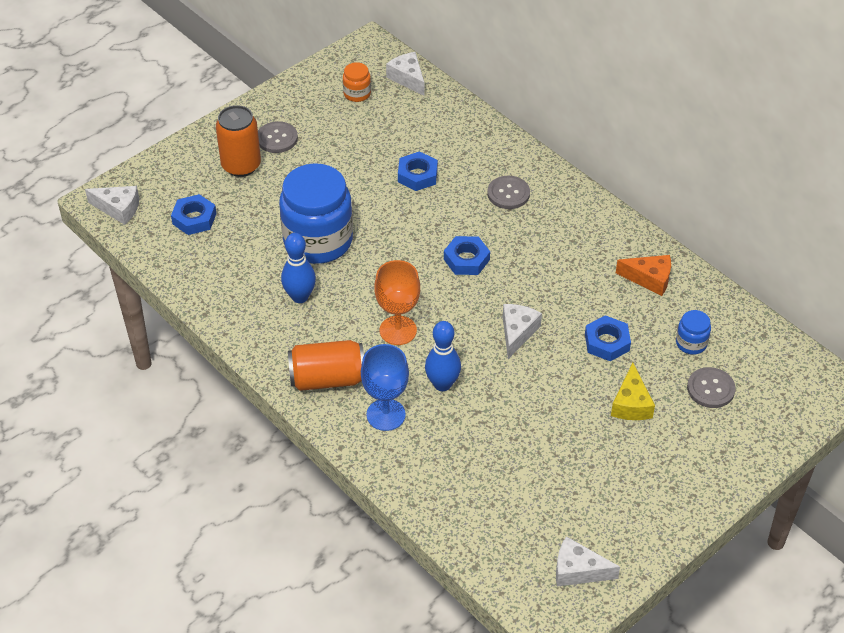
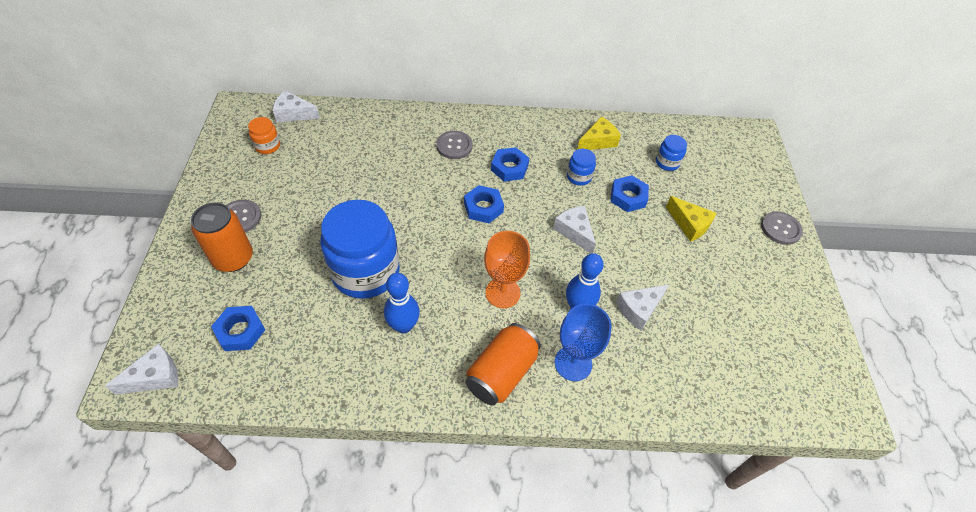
camera: 50 degrees left, 5 degrees up
blue nut [398,151,438,191] -> blue nut moved to [491,147,529,182]
white cheese [556,536,620,586] -> white cheese moved to [616,284,670,330]
orange cheese [616,255,671,296] -> yellow cheese [577,117,621,150]
grey button [687,367,736,408] -> grey button moved to [761,211,803,245]
none -> blue jar [567,149,596,186]

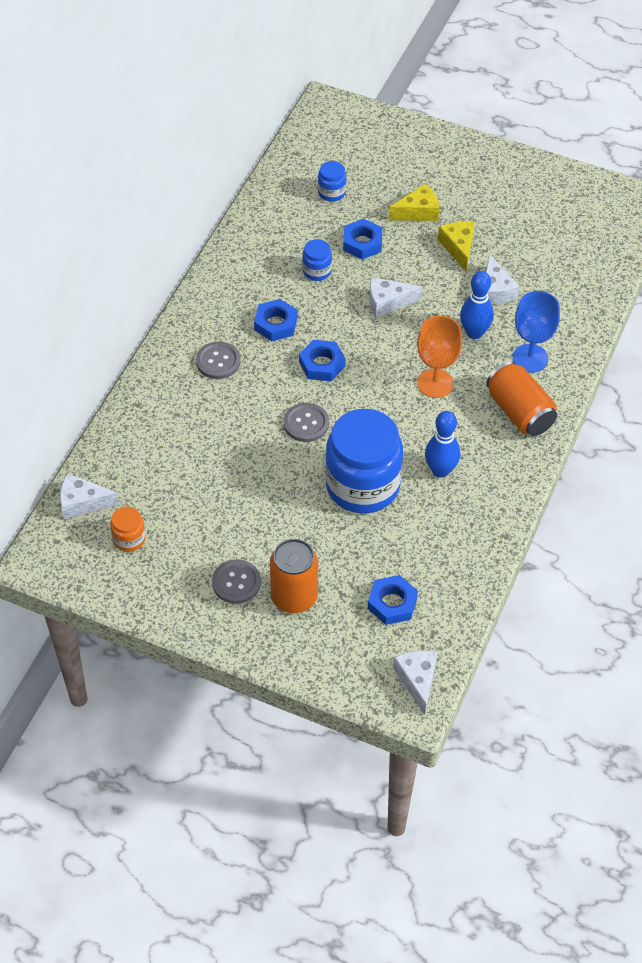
camera: 65 degrees left, 0 degrees up
white cheese [273,90,320,122] -> white cheese turned 60 degrees clockwise [60,473,119,519]
yellow cheese [577,117,621,150] -> yellow cheese moved to [438,222,475,271]
grey button [761,211,803,245] -> grey button moved to [284,403,329,442]

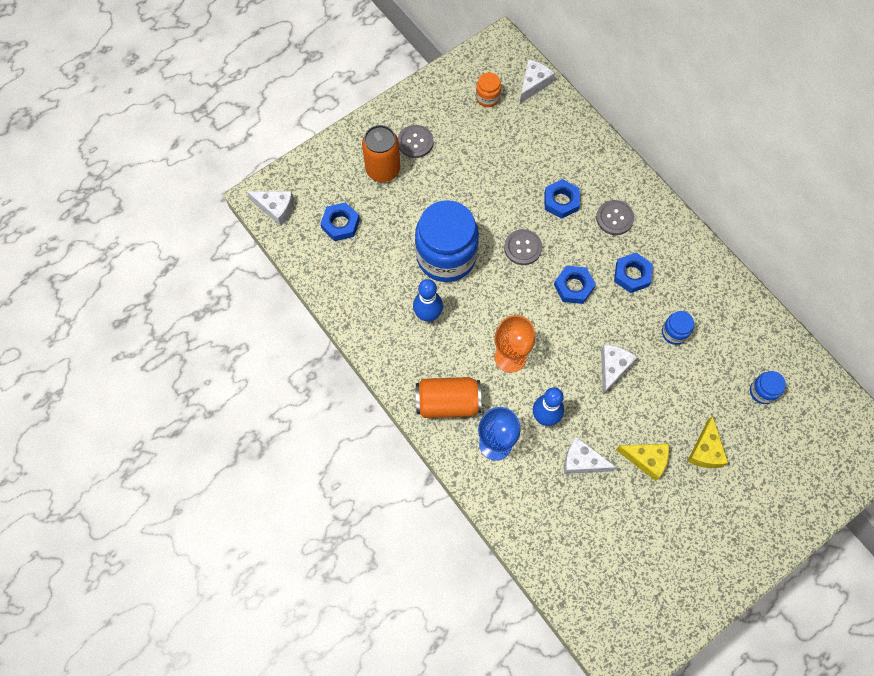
camera: 120 degrees right, 15 degrees up
blue nut [343,219,382,259] -> blue nut moved to [545,179,580,219]

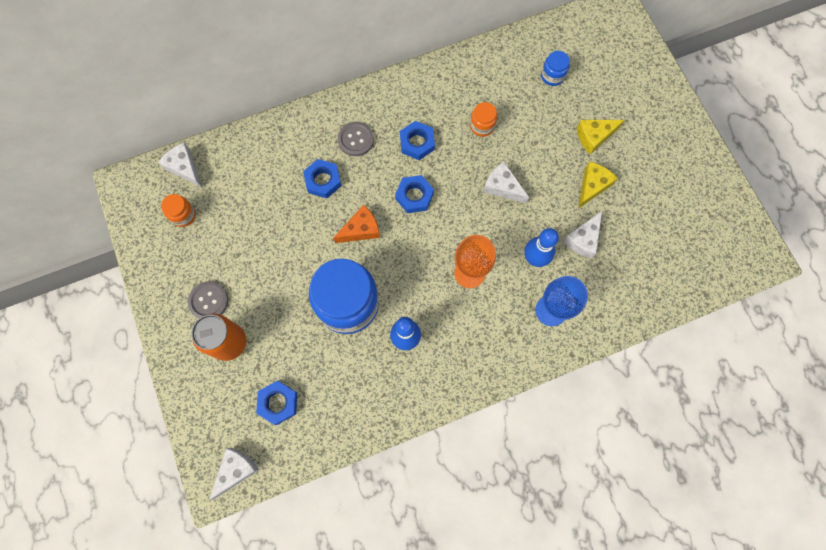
camera: 75 degrees left, 5 degrees up
orange can [416,377,481,418] -> none
grey button [504,229,542,265] -> orange cheese [333,205,380,243]
blue jar [662,311,694,345] -> orange jar [470,102,497,137]
yellow cheese [687,416,728,468] -> yellow cheese turned 135 degrees clockwise [577,120,624,154]

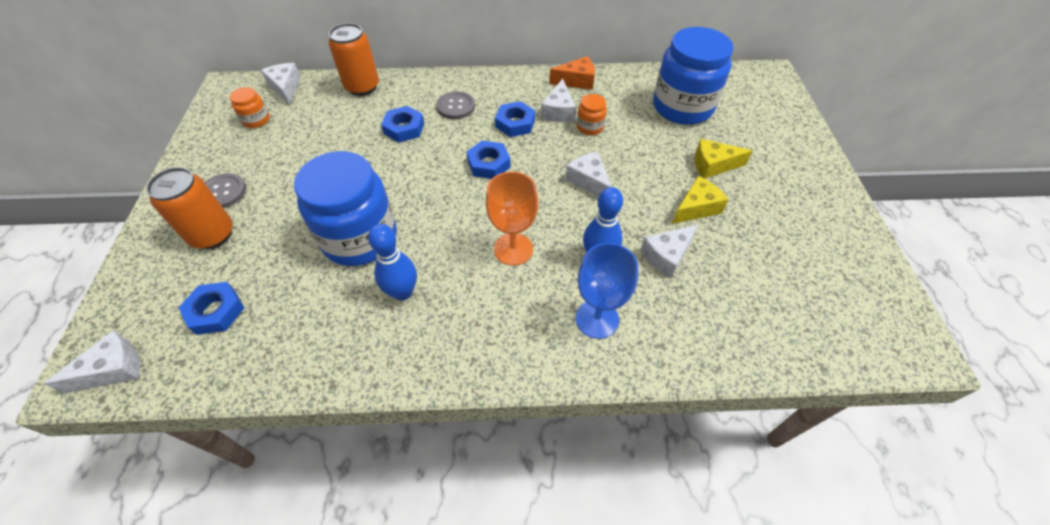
camera: 20 degrees right, 20 degrees down
orange cheese [333,205,380,243] -> orange cheese moved to [549,56,595,90]
blue jar [541,51,570,86] -> blue jar [653,27,733,125], size x2.32
none -> orange can [329,23,379,96]
none -> white cheese [541,79,576,122]

